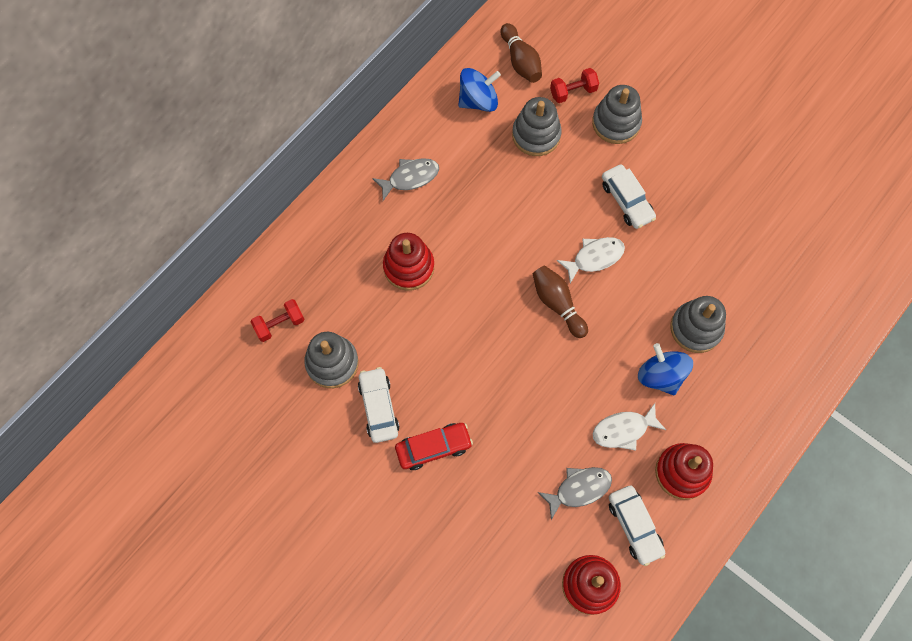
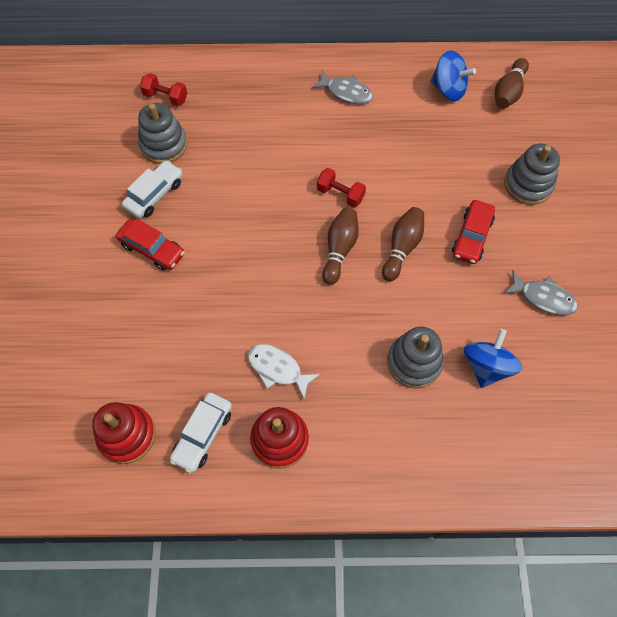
camera: 50 degrees right, 5 degrees down
red stacking toy [383,233,434,291] -> none
grey stacking toy [512,97,562,156] -> none
grey fish [538,467,612,520] -> grey fish moved to [504,270,577,315]
red dumbbell [550,68,599,103] -> red dumbbell moved to [317,168,366,207]
white fish [557,237,625,283] -> brown bowling pin [382,207,424,281]
white car [602,165,656,229] -> red car [452,200,495,264]
blue spinning top [638,343,693,395] -> blue spinning top moved to [464,329,522,388]

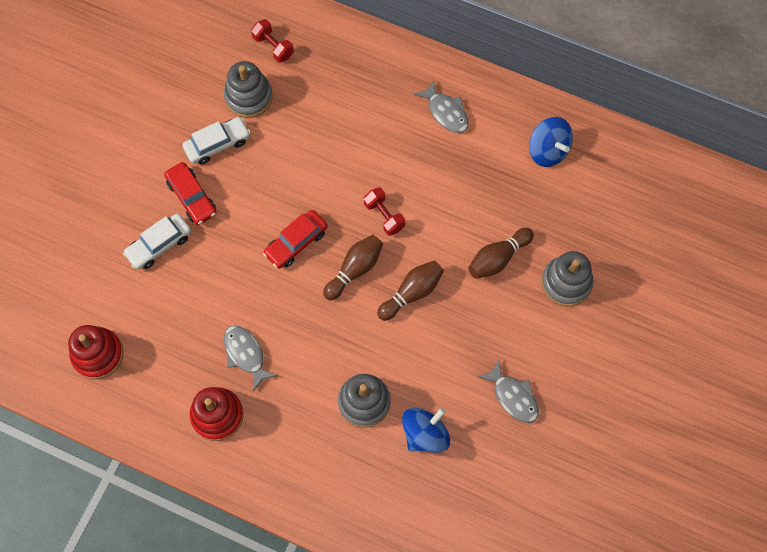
camera: 25 degrees right, 5 degrees up
white car [170,393,232,473] -> white car moved to [123,214,191,270]
white fish [248,344,320,399] -> grey fish [224,326,277,391]
red car [452,200,495,264] -> red car moved to [263,210,328,269]
brown bowling pin [495,58,529,109] -> brown bowling pin moved to [468,228,534,279]

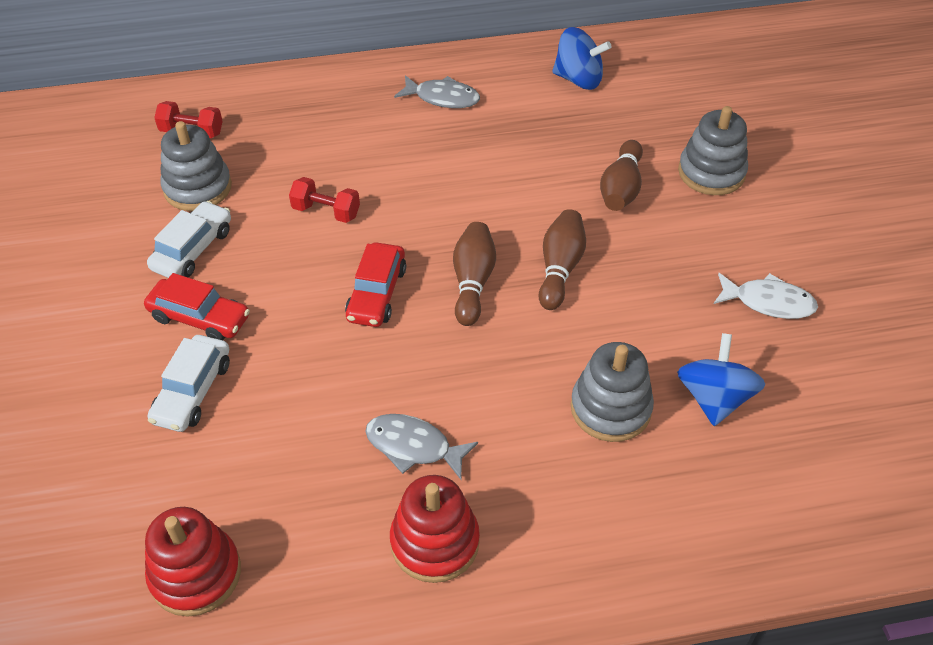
camera: 35 degrees left, 20 degrees down
red dumbbell [364,187,405,236] -> red dumbbell moved to [289,177,360,223]
grey fish [478,360,539,423] -> white fish [714,273,818,319]

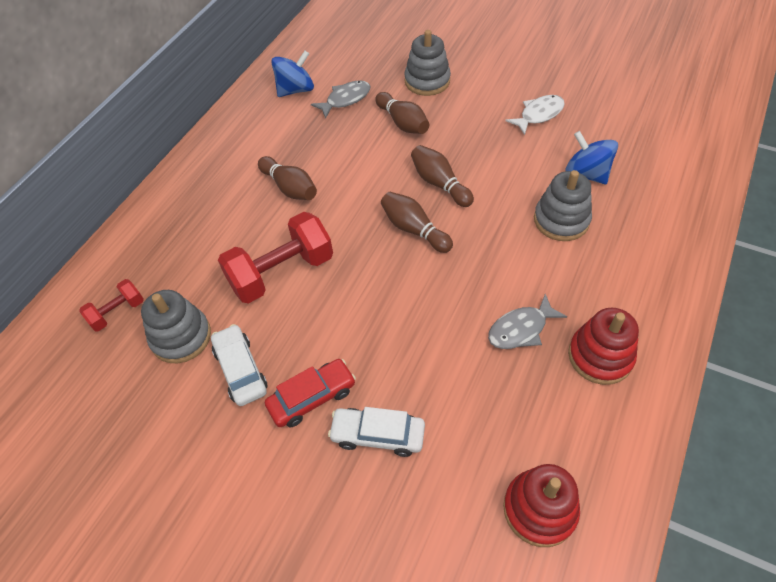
camera: 50 degrees left, 5 degrees up
white car [148,335,230,432] -> white car turned 135 degrees clockwise [328,407,425,457]
red dumbbell [289,177,360,223] -> red dumbbell [218,212,333,303], size x1.91
red car [345,242,406,327] -> none
grey fish [394,75,480,108] -> grey fish moved to [311,80,370,119]
none -> brown bowling pin [258,156,317,200]

